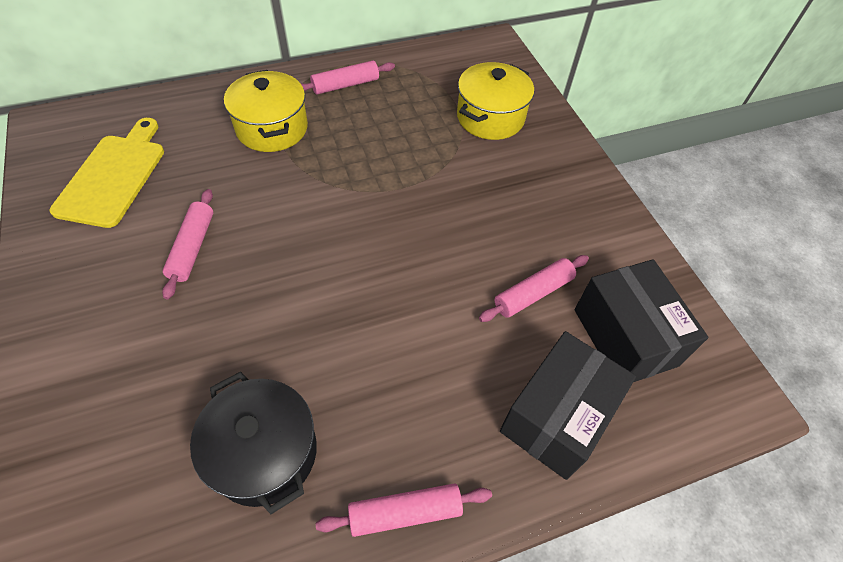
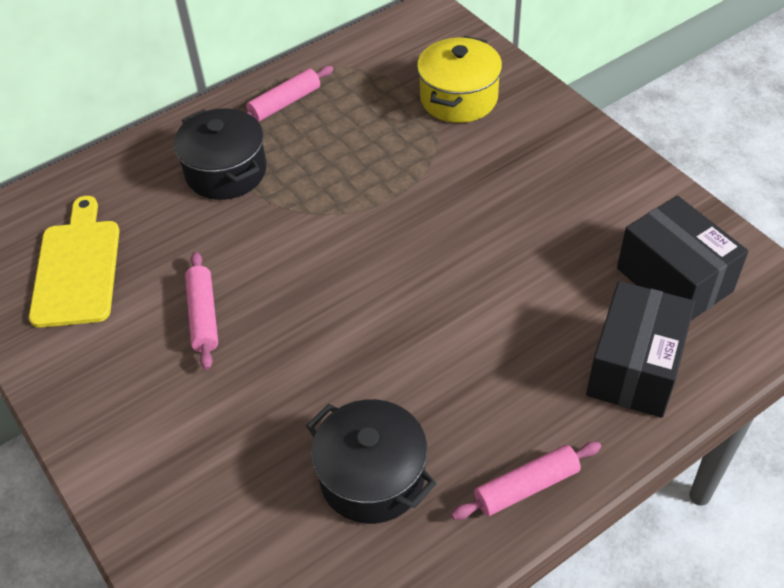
camera: 10 degrees left, 5 degrees down
yellow pot [224,70,308,152] -> black pot [174,108,267,200]
pink rolling pin [479,255,589,322] -> none

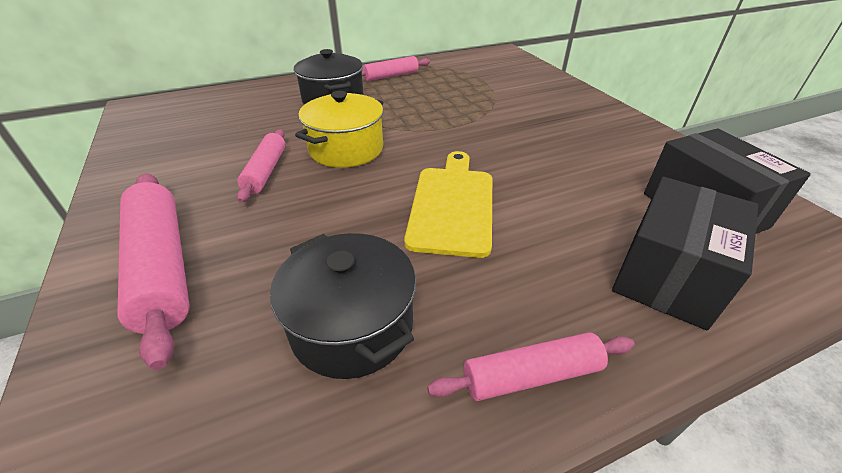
camera: 10 degrees right, 10 degrees down
yellow cutting board [29,196,120,328] -> yellow cutting board moved to [404,151,492,258]
yellow pot [417,36,502,123] -> yellow pot moved to [295,91,383,168]
none -> pink rolling pin [118,173,190,370]

